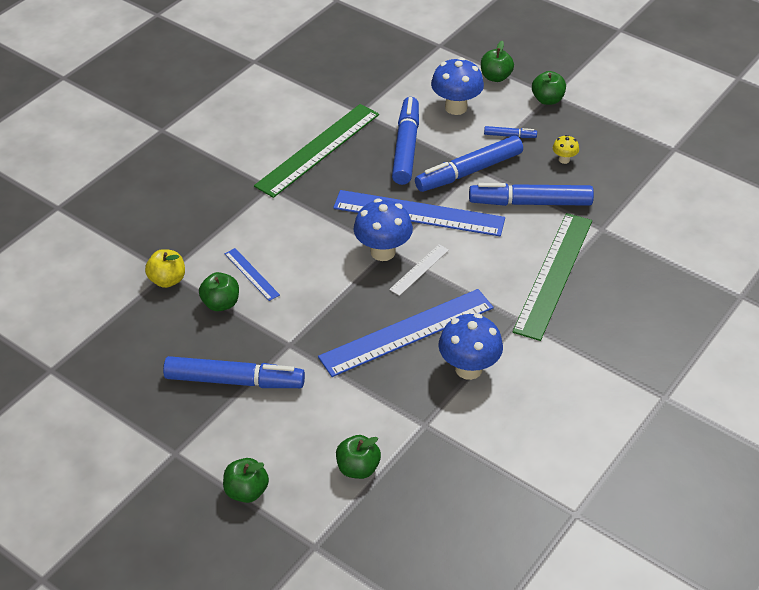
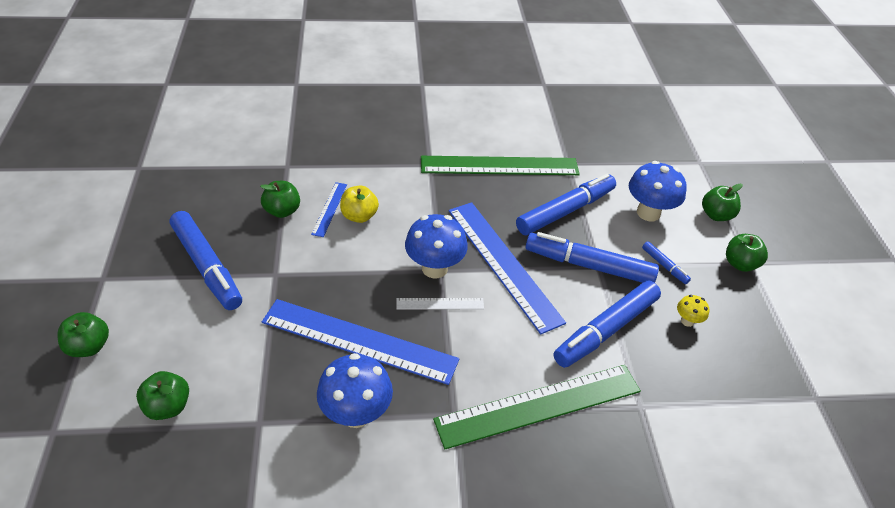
camera: 45 degrees right, 0 degrees up
yellow apple [145,249,185,288] -> yellow apple moved to [340,185,379,223]
blue marker [469,183,594,206] -> blue marker turned 90 degrees counterclockwise [553,280,661,368]

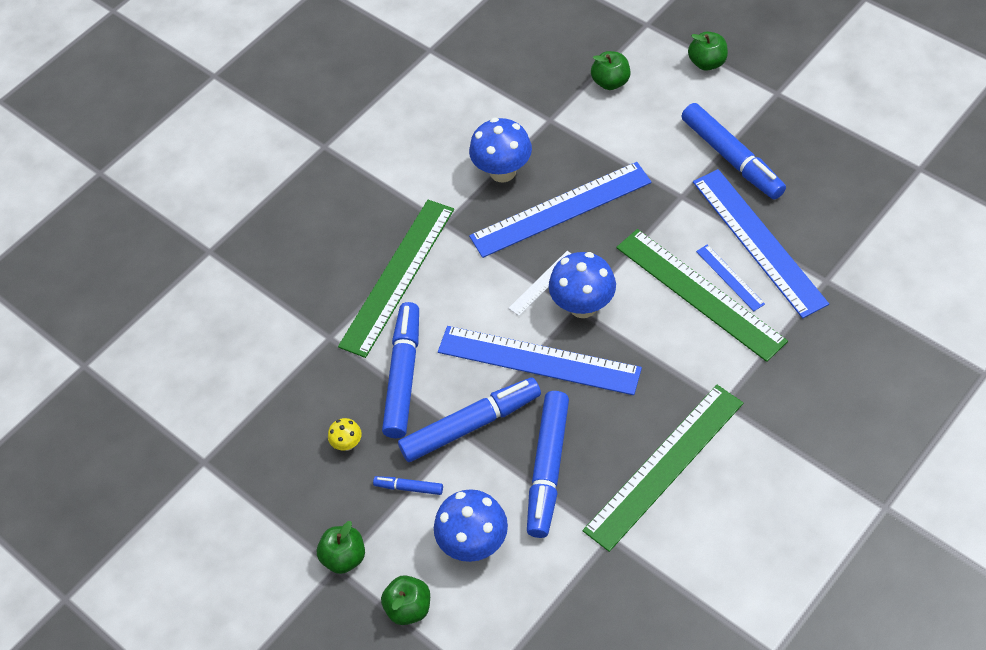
camera: 145 degrees right, 10 degrees up
blue marker [170,211,242,310] -> blue marker turned 135 degrees counterclockwise [682,103,786,199]
green apple [260,181,300,218] -> blue ruler [693,169,829,318]
yellow apple [340,185,379,223] -> green ruler [616,229,788,362]

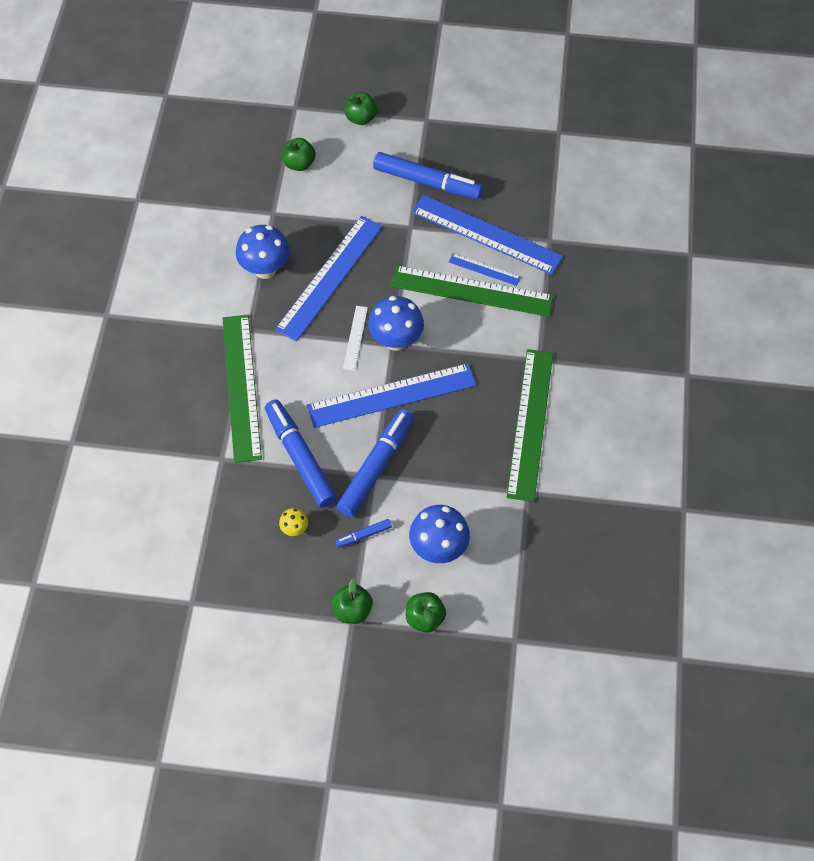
camera: 40 degrees left, 5 degrees up
blue marker [527,391,569,538] -> none

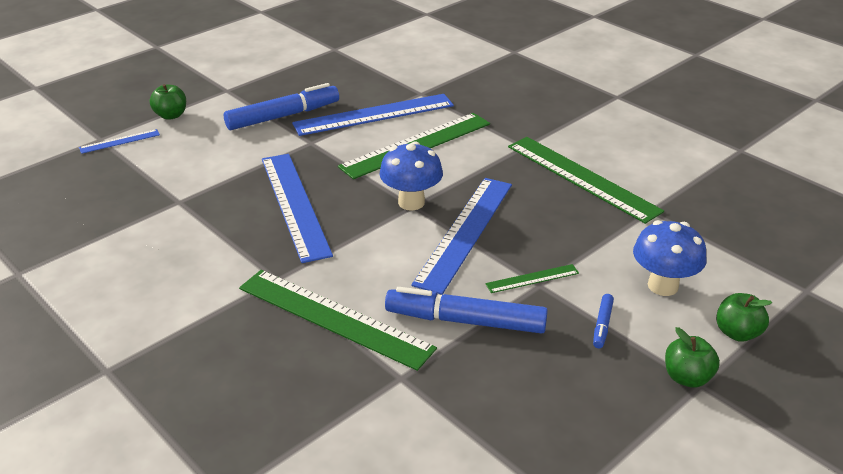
camera: 50 degrees left, 25 degrees down
blue mushroom [236,225,290,279] -> none
yellow mushroom [279,508,308,536] -> none
green apple [282,138,316,171] -> none
blue marker [336,409,414,517] -> green ruler [485,264,579,293]
white ruler [343,306,368,371] -> none
blue ruler [449,253,521,286] -> blue ruler moved to [79,129,160,154]

